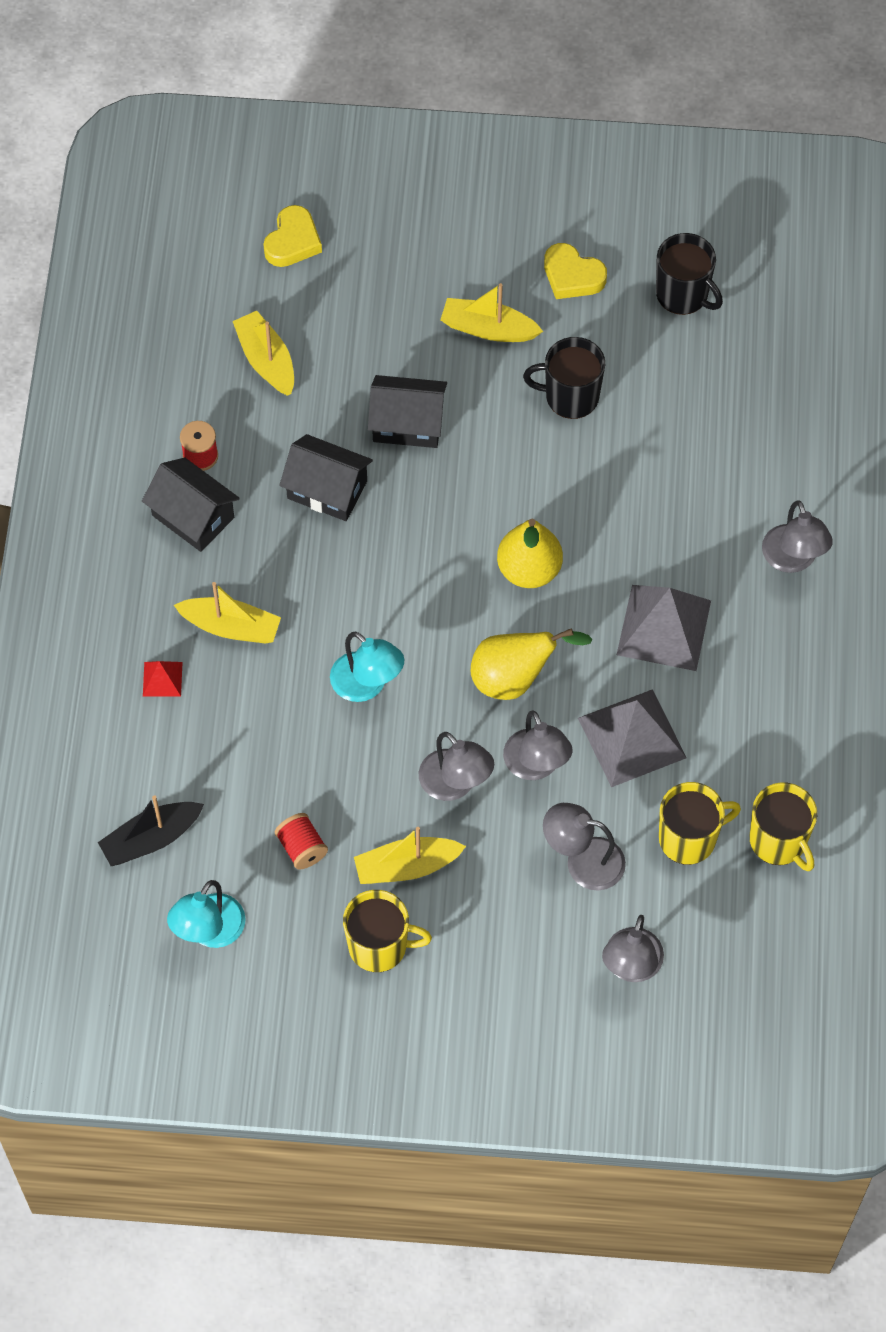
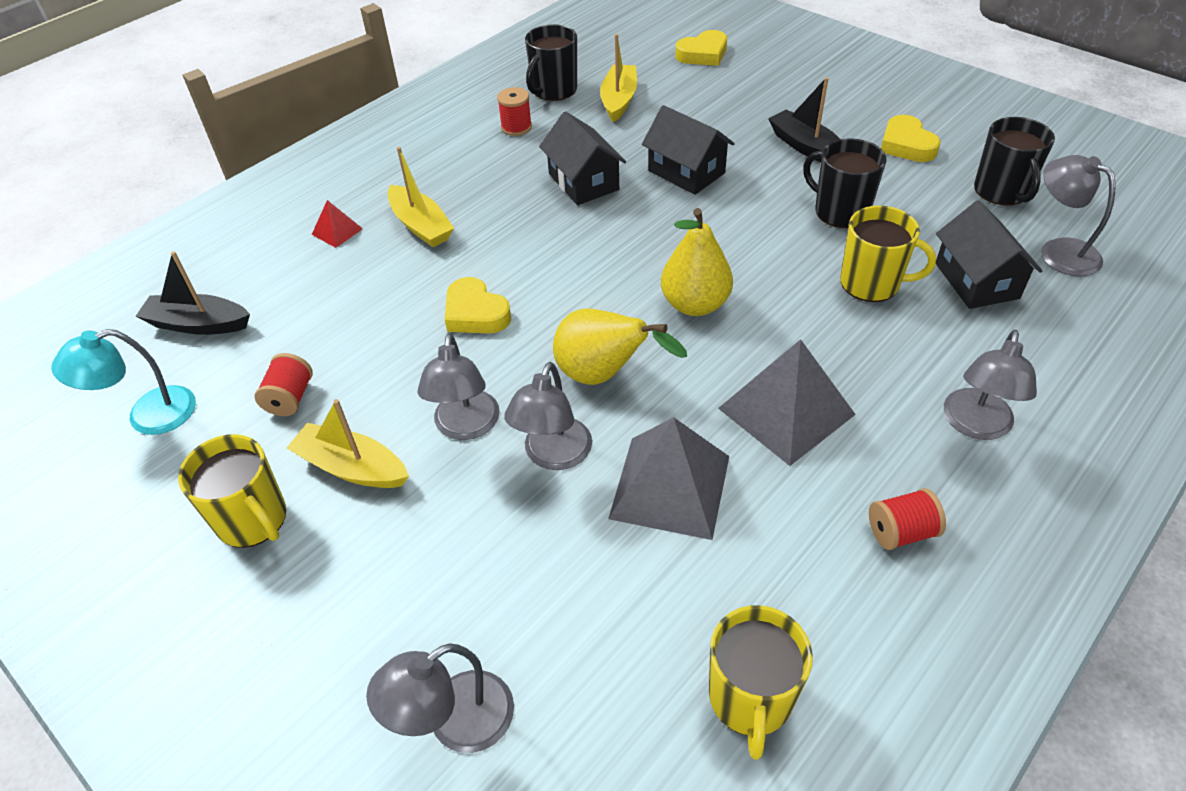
camera: 40 degrees right, 15 degrees down
black house [142,458,240,552] -> black house moved to [936,200,1042,309]
turquoise lamp [330,631,404,702] -> yellow heart [445,277,511,334]
yellow boat [440,283,543,342] -> black boat [768,77,840,162]
grey lamp [543,803,626,891] -> grey lamp moved to [1041,155,1116,277]
yellow mug [659,782,741,865] -> yellow mug moved to [840,206,936,302]
none -> black mug [525,24,577,101]
none -> red spool [869,488,946,550]

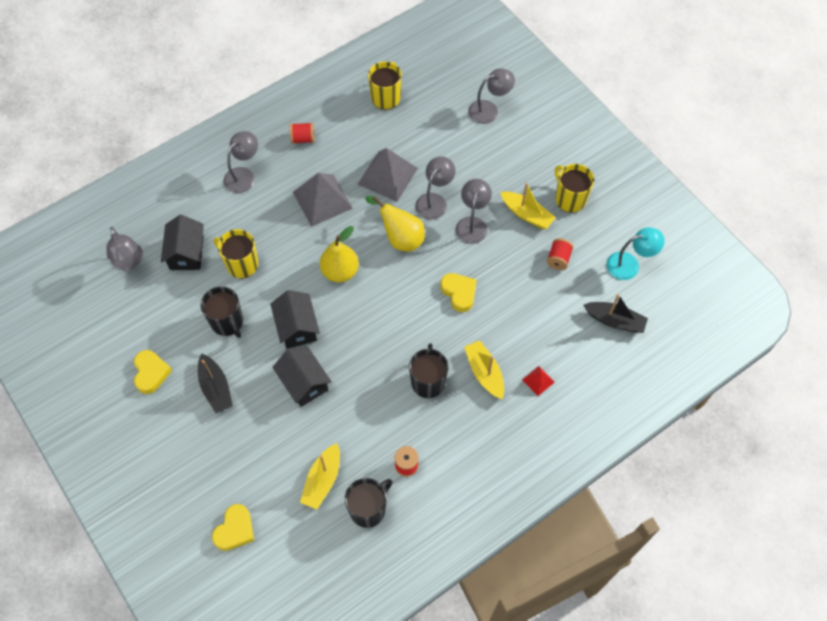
camera: 170 degrees left, 15 degrees up
black house [539,111,626,205] -> black house moved to [270,290,320,349]
yellow heart [675,30,727,66] -> yellow heart turned 135 degrees clockwise [212,504,254,551]
black mug [974,117,1055,206] -> black mug moved to [409,343,449,398]

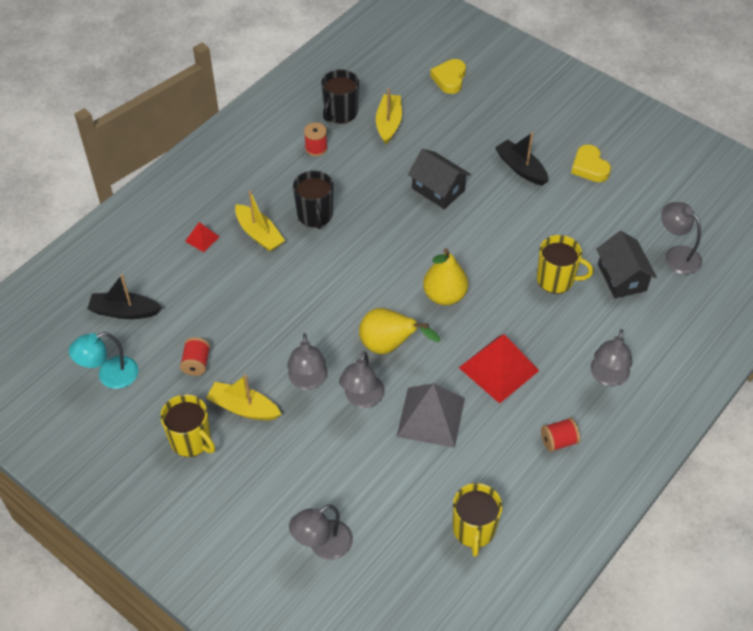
camera: 165 degrees right, 10 degrees down
black mug [201,287,243,338] -> none
black house [270,290,320,349] -> none
grey pyramid [293,173,353,227] -> red pyramid [459,334,539,404]
yellow heart [440,273,477,312] -> none

